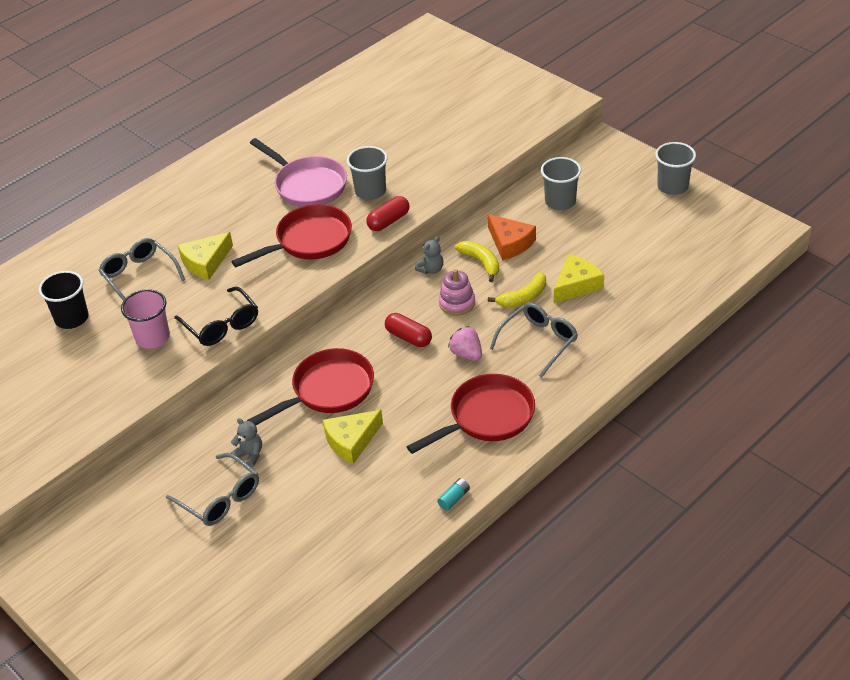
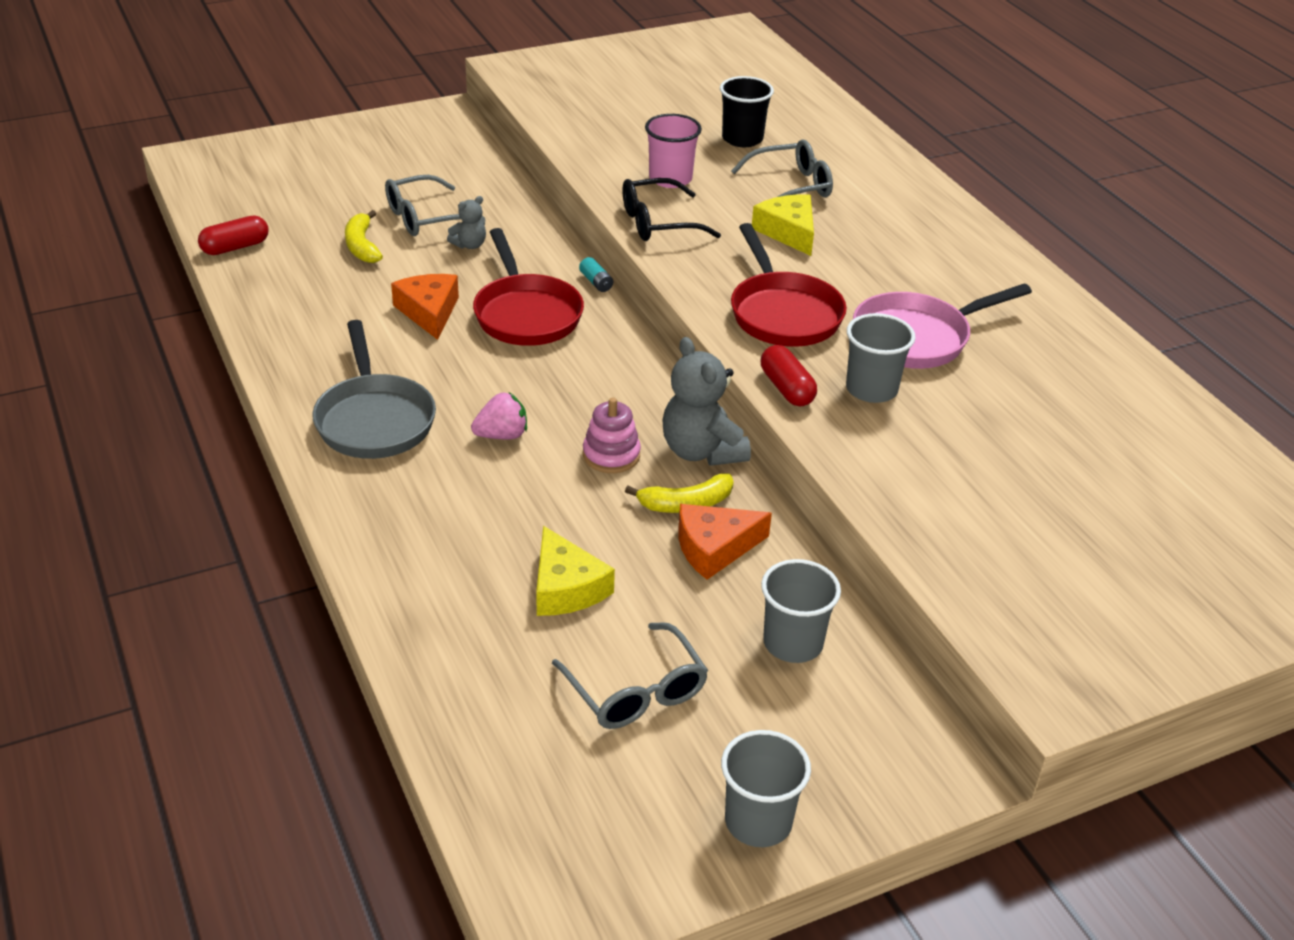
camera: 105 degrees right, 5 degrees down
yellow cheese [323,410,383,464] -> orange cheese [391,274,459,340]
red capsule [385,313,432,347] -> red capsule moved to [198,216,269,255]
red pan [407,374,535,454] -> grey pan [312,320,436,459]
grey teddy bear [415,237,443,274] -> grey teddy bear [662,337,751,466], size x1.93
turquoise battery [437,478,470,511] -> turquoise battery moved to [579,257,613,292]
yellow banana [488,272,546,308] -> yellow banana moved to [345,210,383,263]
grey glasses [490,303,578,378] -> grey glasses moved to [552,622,708,729]

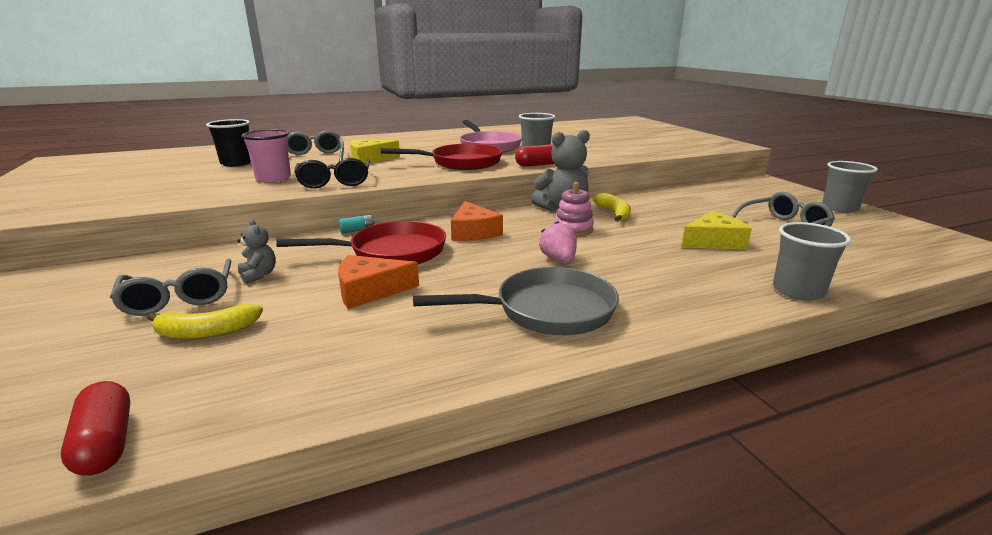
camera: 85 degrees left, 15 degrees down
orange cheese [679,504,772,580] -> orange cheese moved to [451,201,503,241]
grey cup [761,559,841,663] -> grey cup moved to [773,222,851,301]

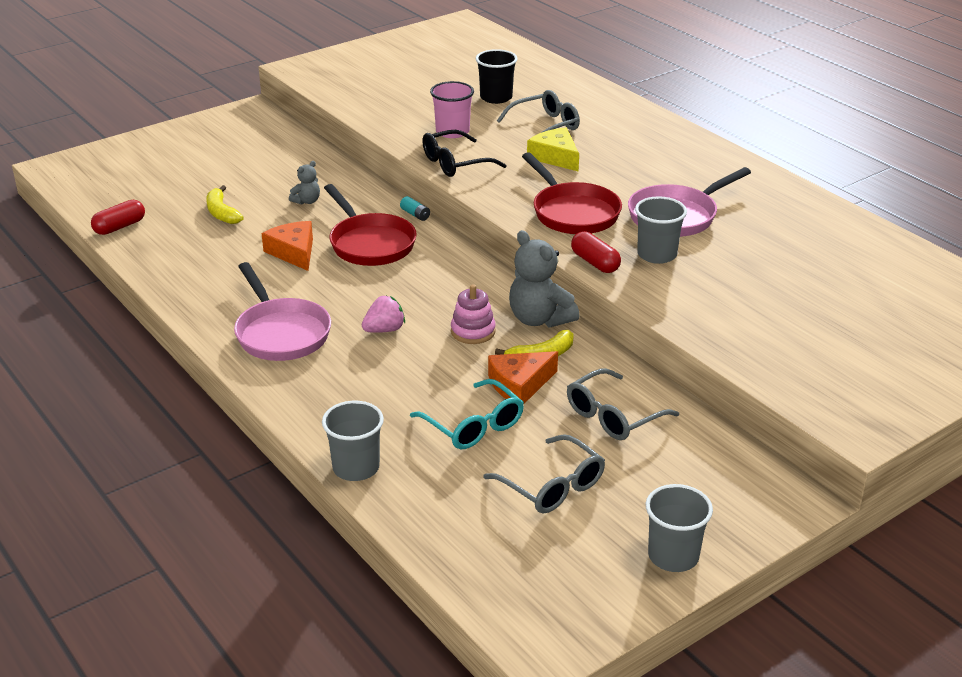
camera: 75 degrees right, 10 degrees up
grey glasses [110,259,231,316] -> grey glasses moved to [567,369,679,440]
grey pan [413,267,619,335] -> pink pan [234,262,331,361]
orange cheese [451,201,503,241] -> orange cheese moved to [488,351,558,405]
yellow cheese [681,211,752,249] -> turquoise glasses [410,379,524,449]

